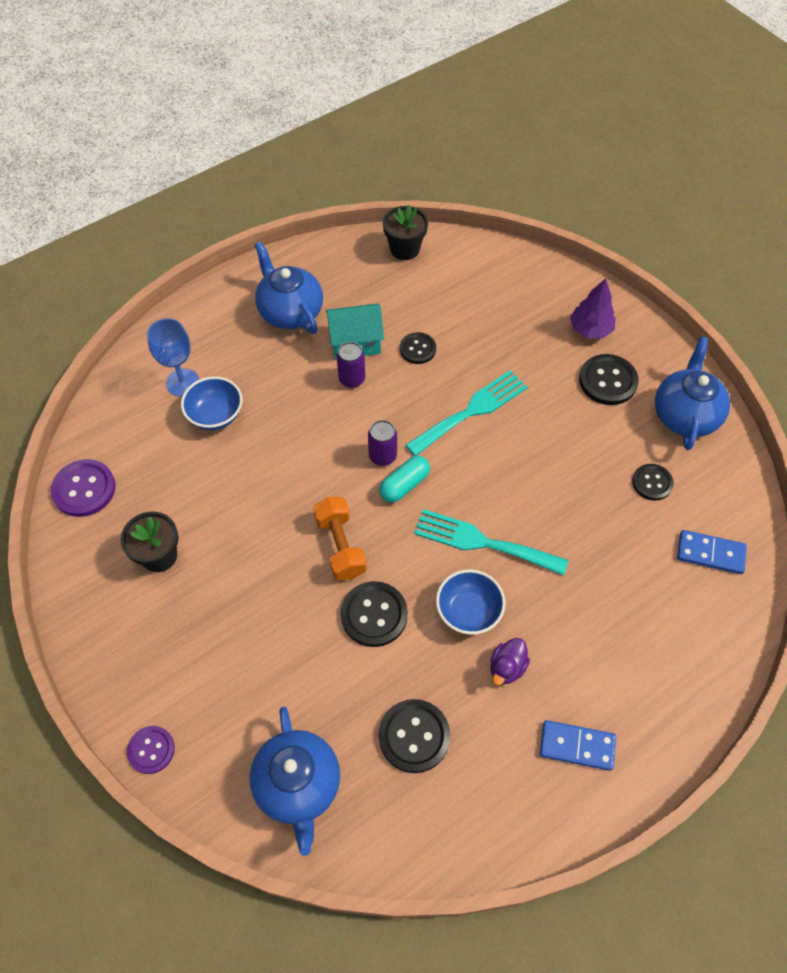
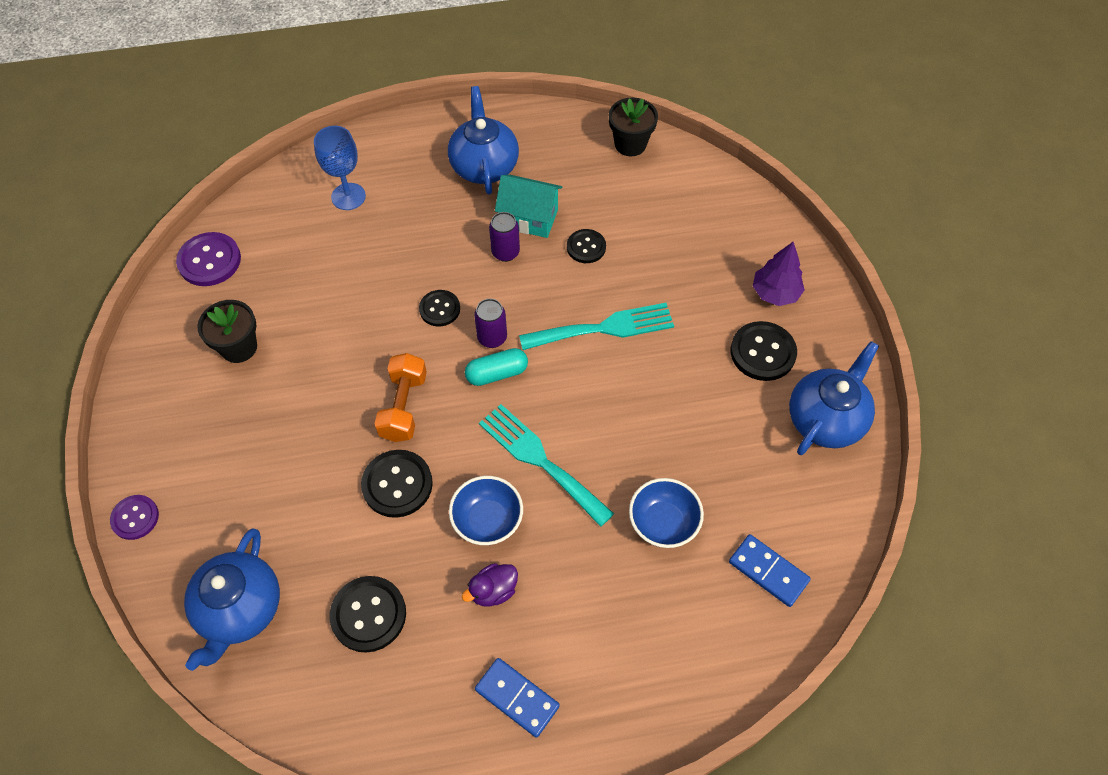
camera: 25 degrees right, 0 degrees up
blue bowl [181,376,243,430] -> blue bowl moved to [629,478,704,548]
black button [632,464,674,501] -> black button moved to [419,290,460,327]

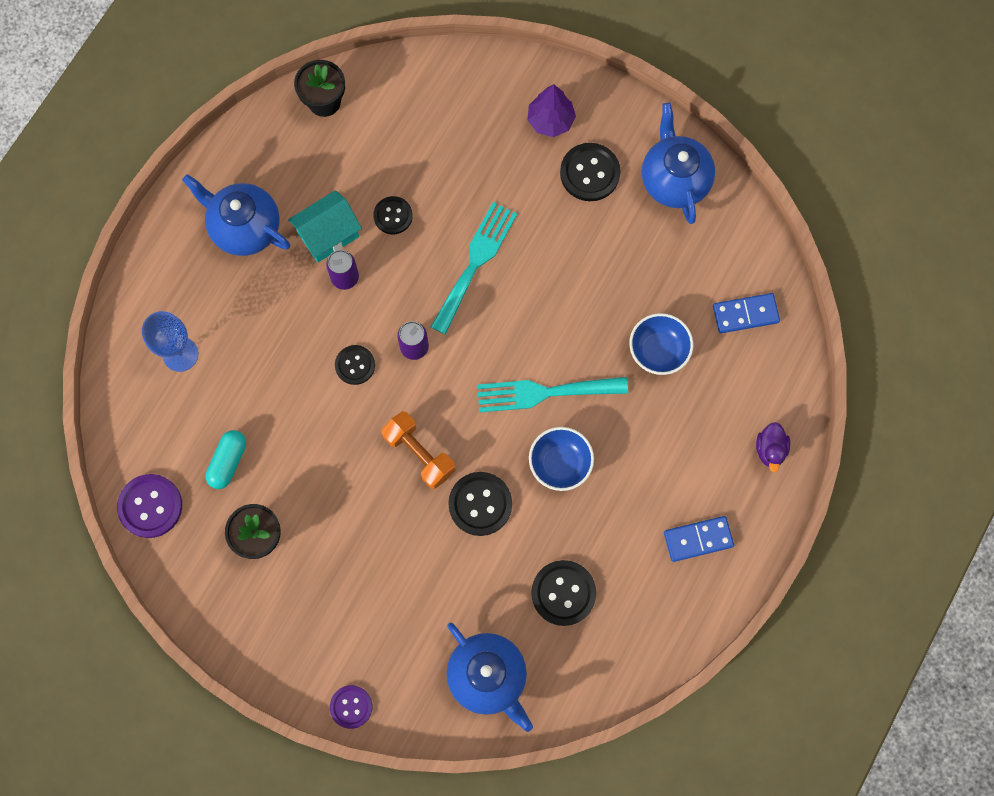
camera: 50 degrees left, 15 degrees up
purple duck [462,563,518,607] -> purple duck moved to [756,422,790,472]
turquoise capsule [465,348,528,386] -> turquoise capsule moved to [205,430,246,489]

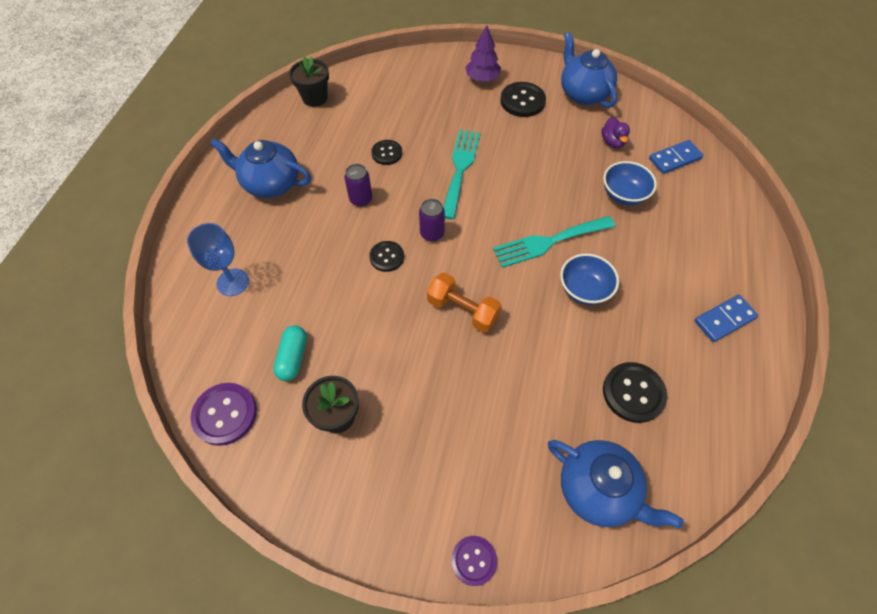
camera: 15 degrees left, 15 degrees down
turquoise house [288,190,362,262] -> none
black button [448,472,512,536] -> none
purple duck [756,422,790,472] -> purple duck moved to [601,117,630,148]

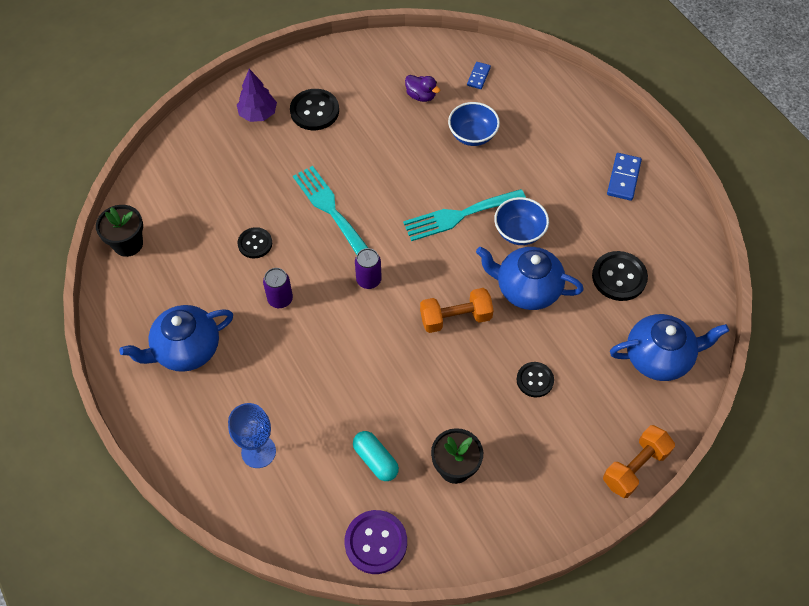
camera: 45 degrees left, 0 degrees up
black button [369,241,404,272] -> black button moved to [517,362,554,397]
purple button [451,536,497,586] -> orange dumbbell [603,425,675,498]
turquoise fork [493,216,615,268] -> turquoise fork turned 45 degrees clockwise [403,189,526,241]
blue teapot [561,32,617,108] -> blue teapot moved to [476,247,584,310]
blue domino [649,140,703,174] -> blue domino [467,62,491,89], size x0.65

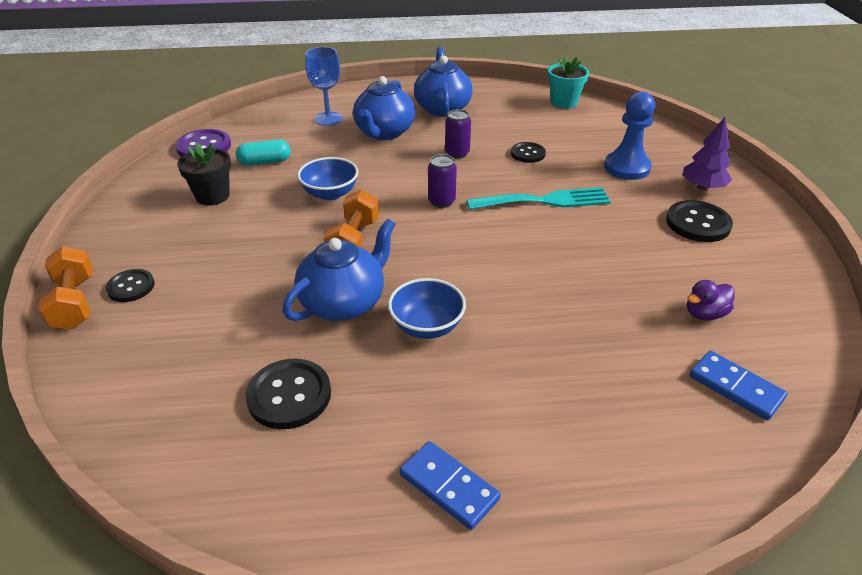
camera: 115 degrees right, 20 degrees down
black flower pot [96,205,143,257] -> turquoise flower pot [548,56,589,109]
turquoise fork [403,189,526,241] -> none
blue bowl [448,102,500,146] -> blue bowl moved to [297,157,359,201]
blue domino [467,62,491,89] -> blue domino [690,351,787,421], size x1.55
black button [517,362,554,397] -> black button moved to [106,269,155,302]
blue teapot [610,314,729,381] -> blue teapot moved to [353,76,415,140]
none -> blue pawn [604,91,655,180]

